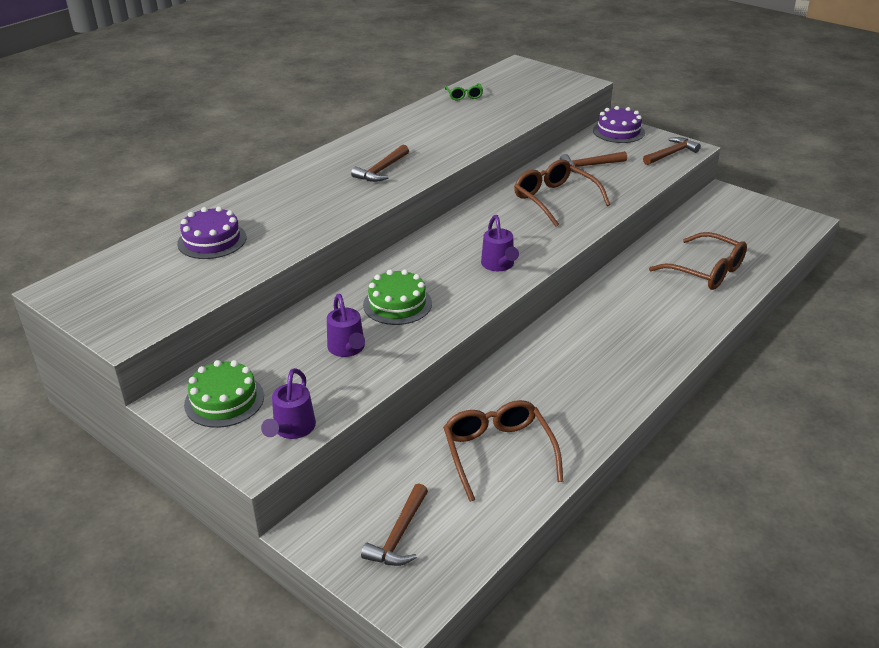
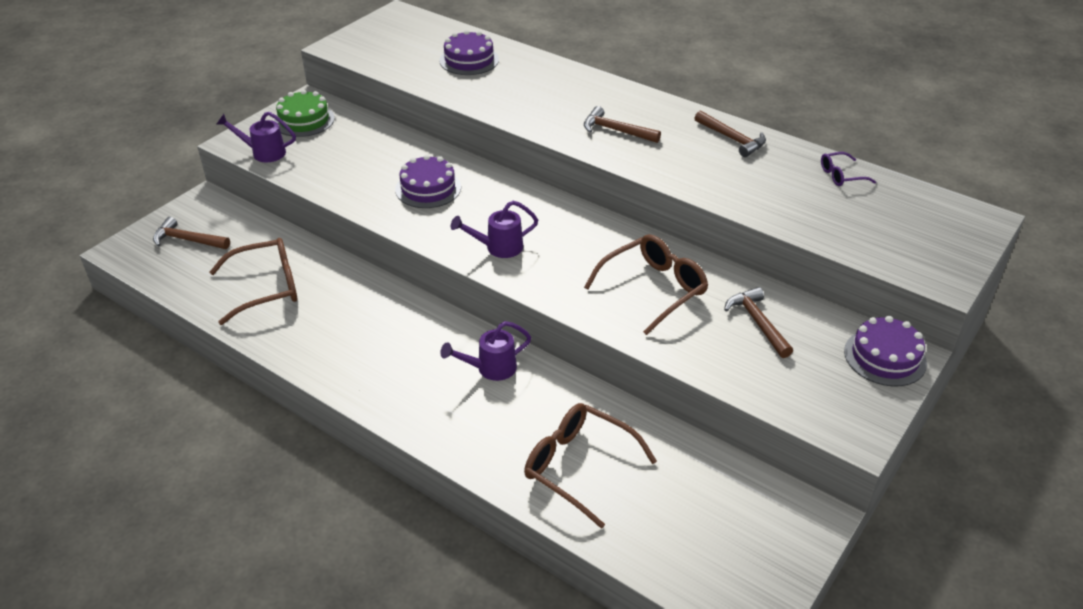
camera: 85 degrees right, 5 degrees up
purple watering can [327,294,365,357] -> purple watering can moved to [440,321,531,381]
green cake [363,269,432,325] -> purple cake [395,155,461,208]
green glasses [445,83,483,101] -> purple glasses [821,152,876,186]
brown hammer [643,137,701,165] -> brown hammer moved to [694,110,766,157]
brown glasses [649,232,747,290] -> brown glasses turned 90 degrees clockwise [524,403,657,529]

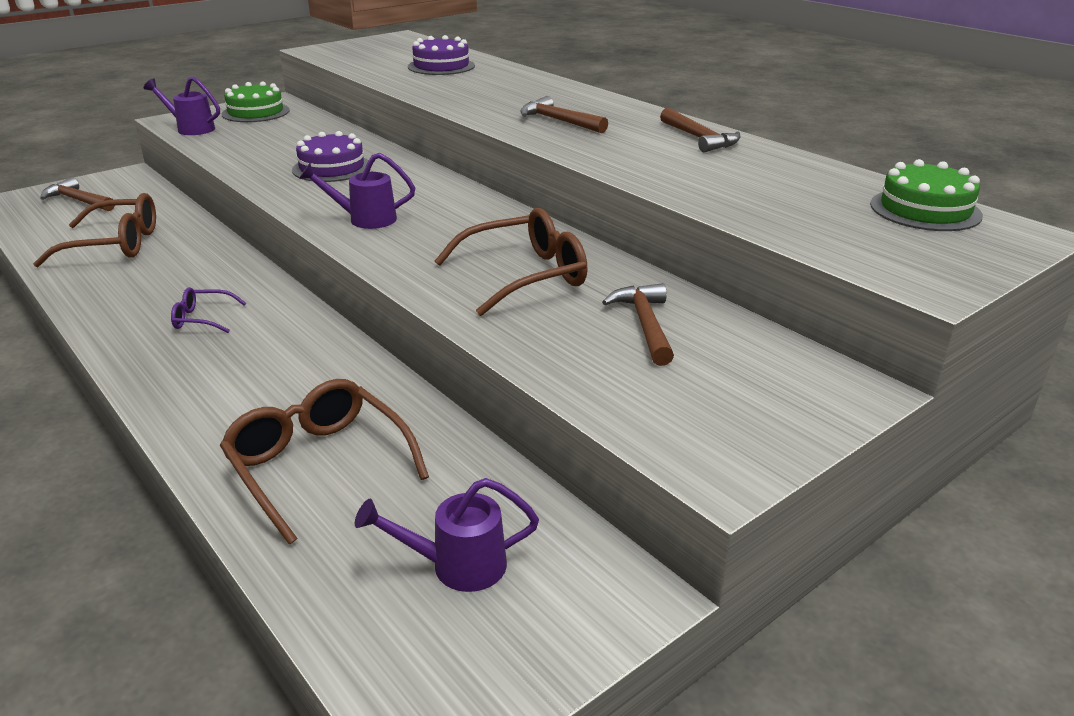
camera: 15 degrees right, 10 degrees down
purple watering can [440,321,531,381] -> purple watering can moved to [355,478,539,592]
purple glasses [821,152,876,186] -> purple glasses moved to [171,287,246,333]
purple cake [844,316,927,386] -> none
none -> green cake [870,159,983,231]

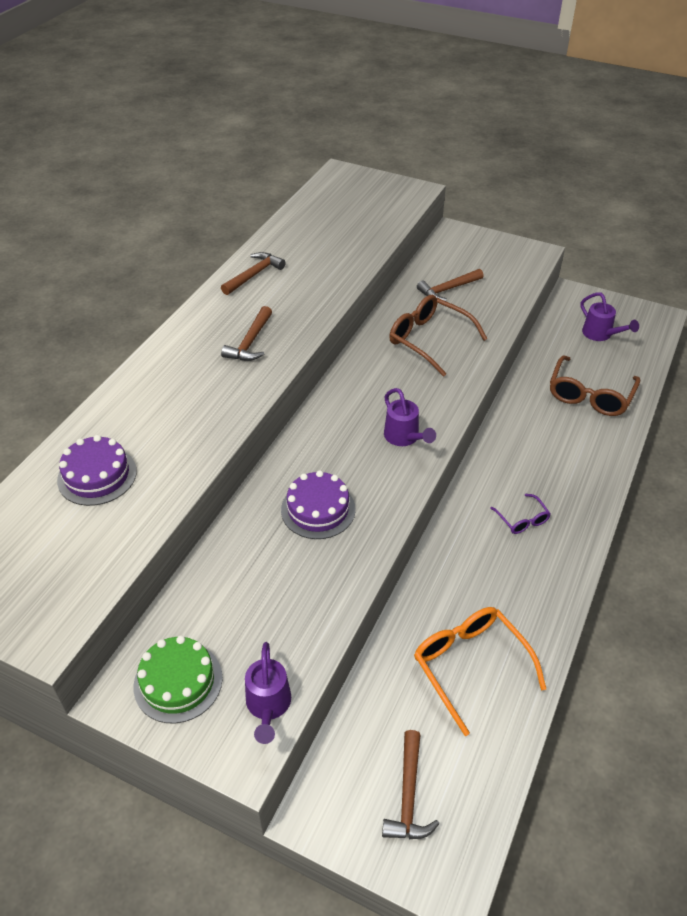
camera: 115 degrees left, 15 degrees up
brown glasses [33,193,156,267] -> orange glasses [414,607,546,736]
green cake [870,159,983,231] -> none

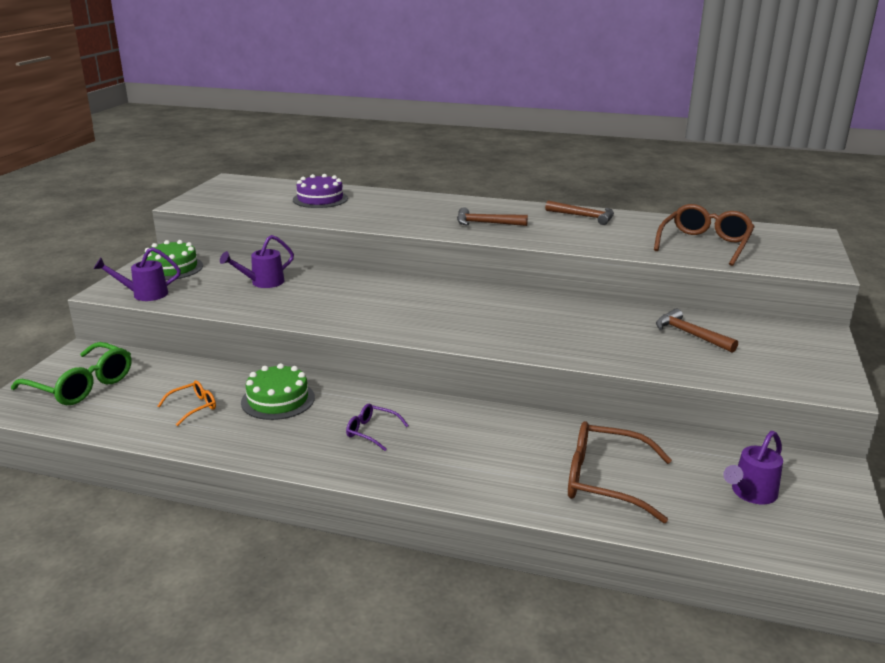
camera: 80 degrees right, 20 degrees down
purple cake [281,470,356,539] -> none
brown hammer [382,730,439,839] -> green glasses [11,342,131,405]
purple watering can [384,388,436,446] -> purple watering can moved to [220,235,294,288]
brown glasses [389,295,488,377] -> brown glasses moved to [654,204,755,266]
orange glasses [414,607,546,736] -> orange glasses [158,381,216,426], size x0.52
purple glasses [490,494,551,534] -> purple glasses turned 60 degrees clockwise [346,404,409,451]
none -> green cake [241,363,315,420]

